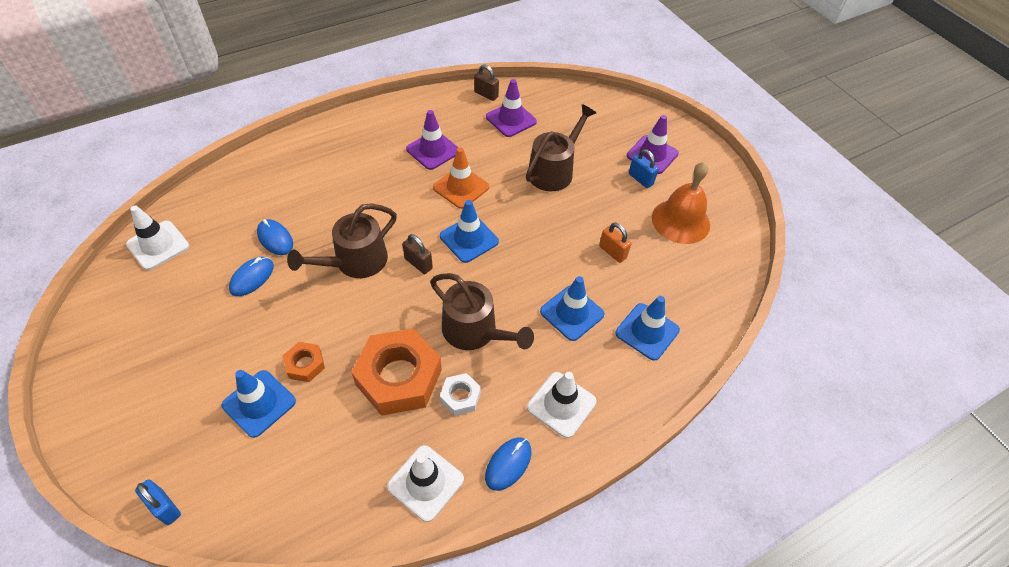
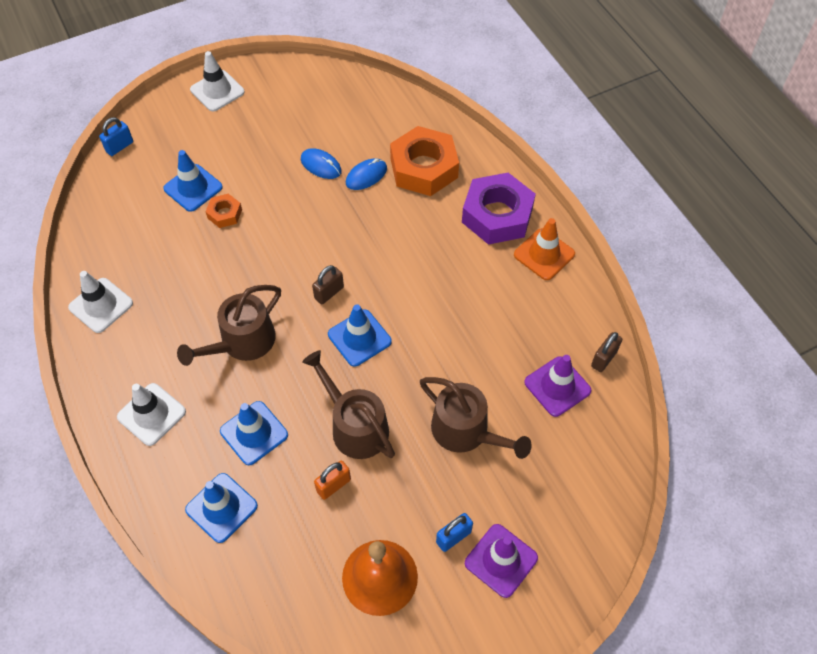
camera: 95 degrees right, 5 degrees up
white traffic cone [126,206,189,270] -> white traffic cone moved to [190,51,245,111]
brown watering can [287,204,397,278] -> brown watering can moved to [302,350,395,459]
orange nut [351,329,442,416] -> orange nut moved to [390,126,459,196]
purple traffic cone [406,110,459,170] -> none
orange traffic cone [433,148,489,209] -> orange traffic cone moved to [514,218,575,280]
white nut [440,373,481,416] -> none
blue mouse [485,438,531,491] -> none
none -> purple nut [462,173,536,245]

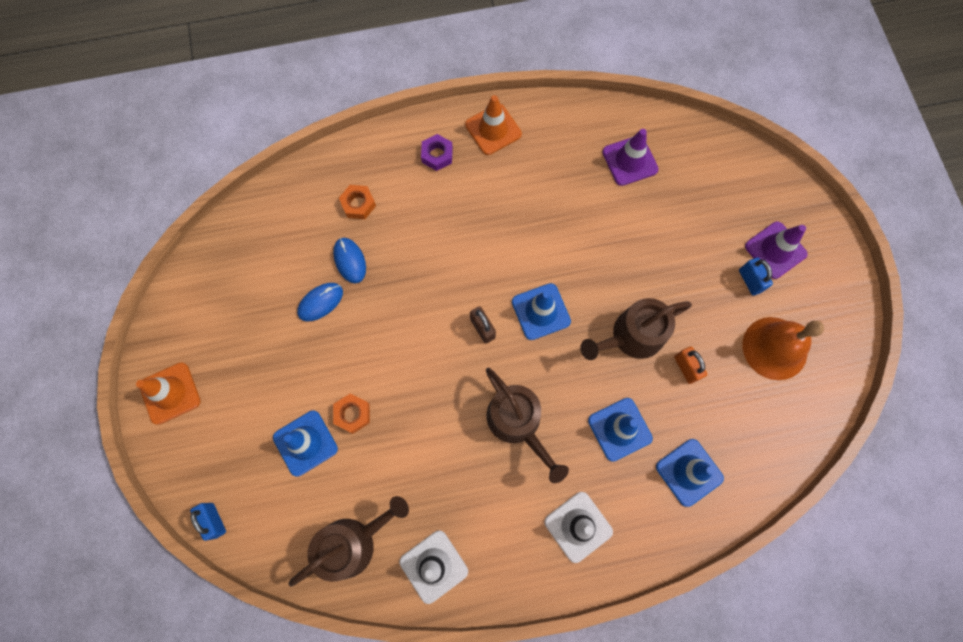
camera: 75 degrees left, 15 degrees up
white traffic cone [190,51,245,111] -> orange traffic cone [136,363,201,425]
orange nut [390,126,459,196] -> orange nut [339,185,376,219], size x0.48
brown watering can [420,377,532,459] -> brown watering can moved to [289,496,409,587]
purple nut [462,173,536,245] -> purple nut [421,134,453,171], size x0.48
brown padlock [591,332,622,372] -> none

